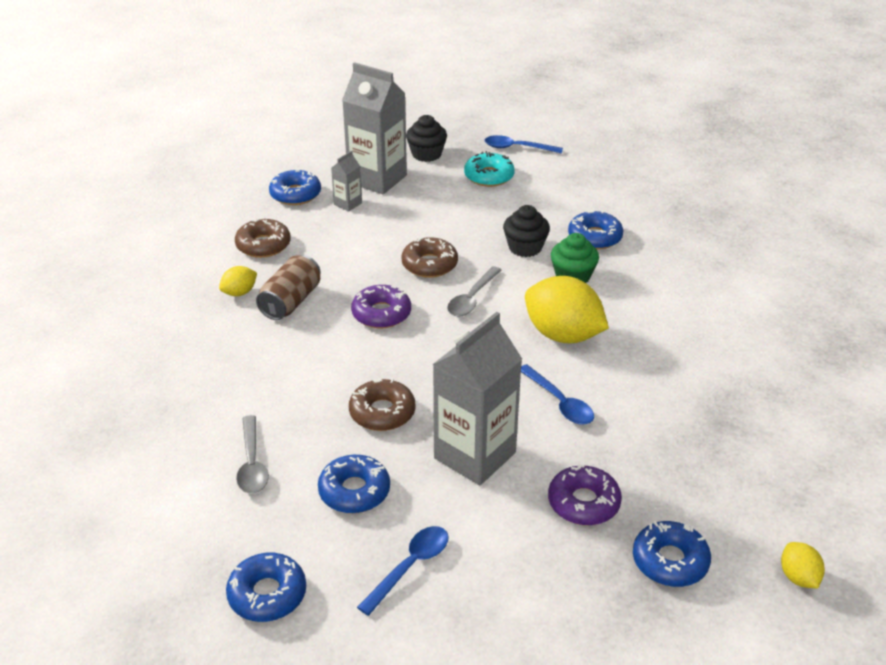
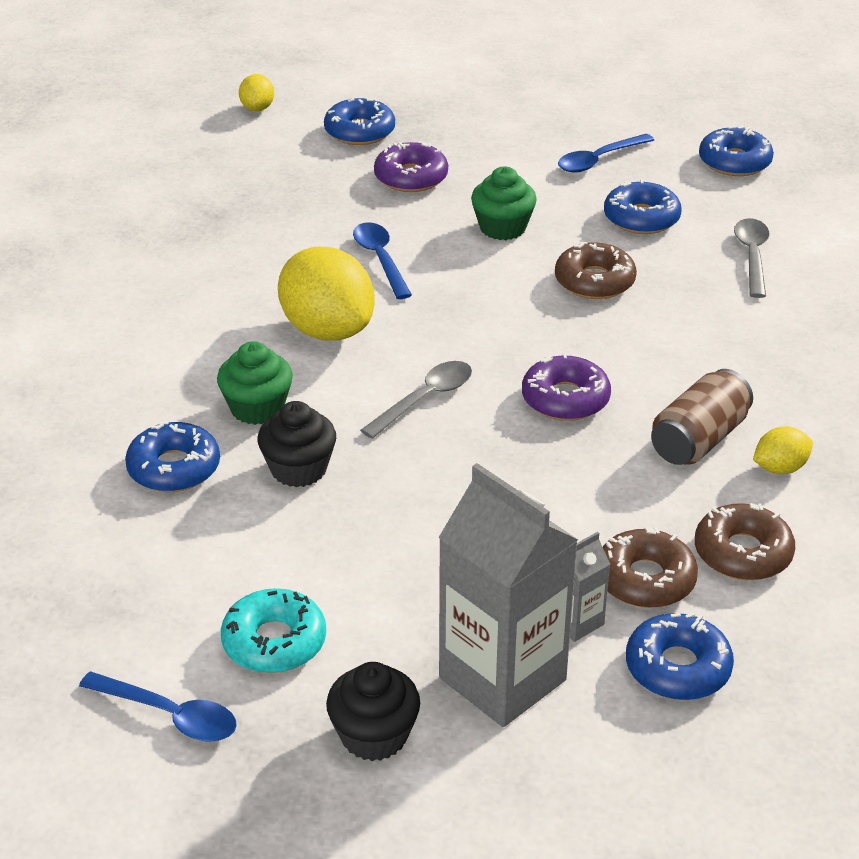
camera: 165 degrees left, 0 degrees up
brown donut [401,237,458,278] -> brown donut moved to [603,527,698,608]
grey carton [432,312,522,485] -> green cupcake [471,166,537,240]

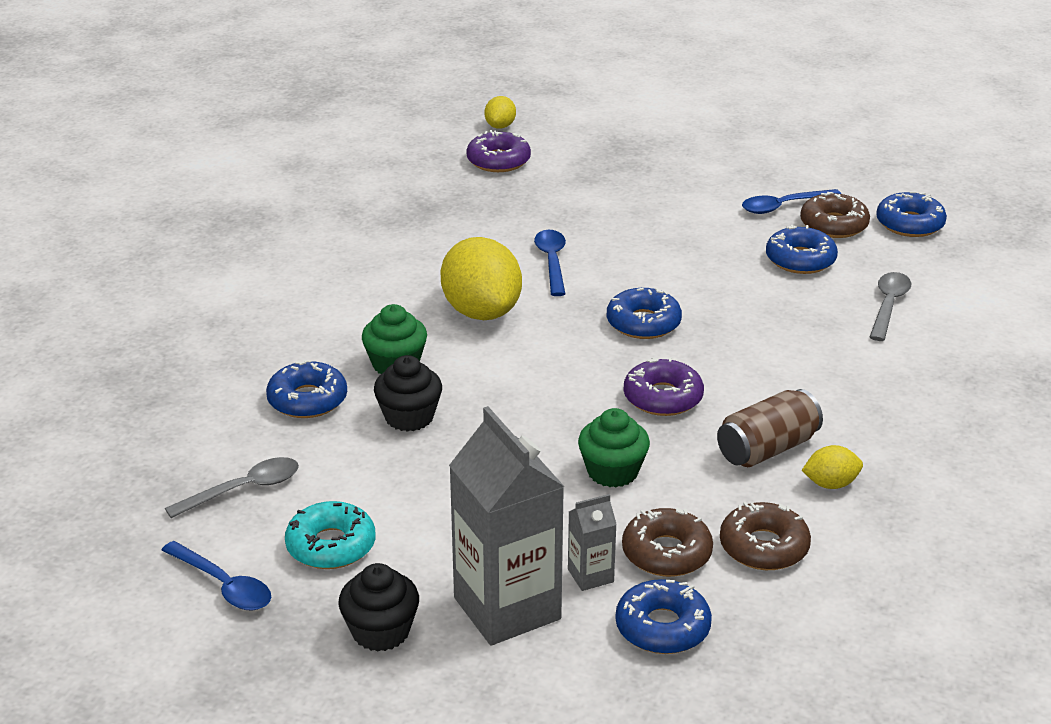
camera: 15 degrees right, 5 degrees down
blue donut [324,97,395,145] -> blue donut moved to [607,288,682,339]
grey spoon [360,361,472,439] -> grey spoon moved to [165,457,299,518]
purple donut [374,142,448,192] -> purple donut moved to [466,130,531,172]
green cupcake [471,166,537,240] -> green cupcake moved to [578,408,650,487]
brown donut [555,242,637,299] -> brown donut moved to [800,192,870,238]

